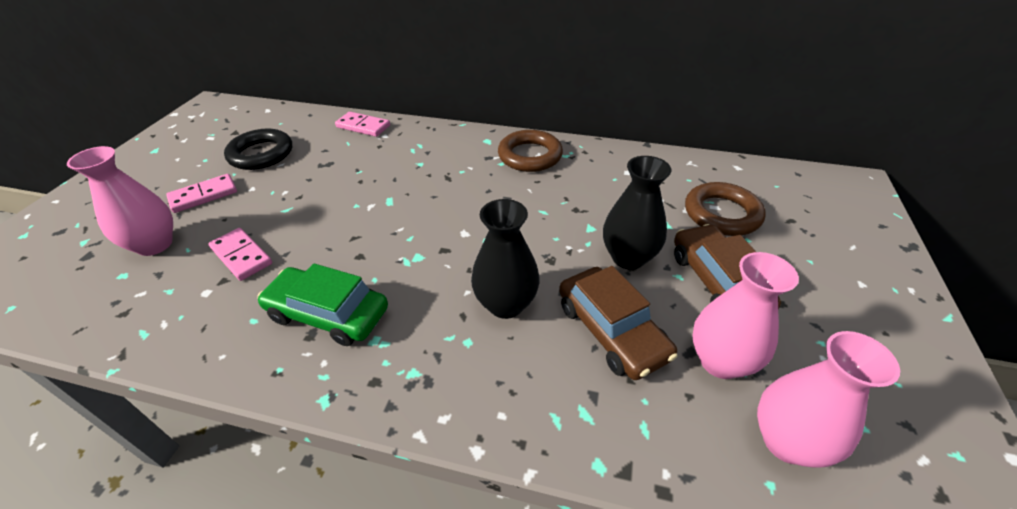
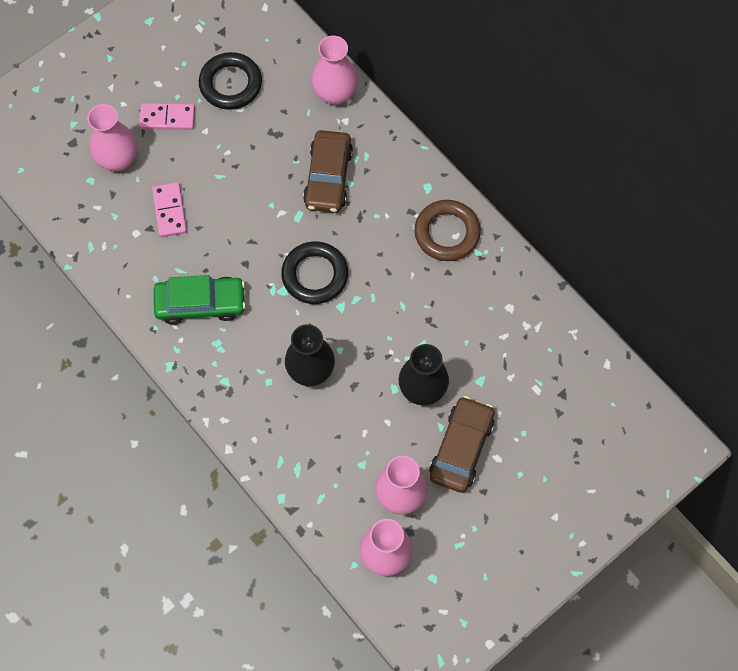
camera: 35 degrees right, 25 degrees up
green car [257,263,388,346] -> green car turned 120 degrees clockwise [154,275,246,324]
pink domino [335,112,390,137] -> pink vase [311,36,358,105]
brown car [559,266,677,380] -> brown car moved to [303,130,353,213]
brown ring [685,182,766,236] -> none
none -> black ring [281,242,348,304]

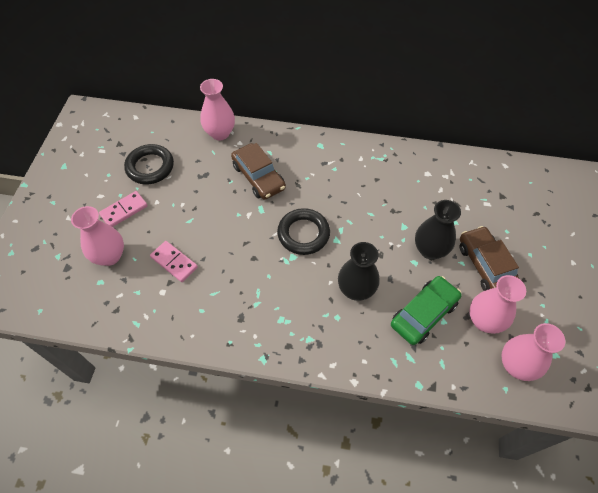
camera: 40 degrees left, 10 degrees down
green car [154,275,246,324] -> green car moved to [391,276,462,345]
brown ring [414,200,481,261] -> none

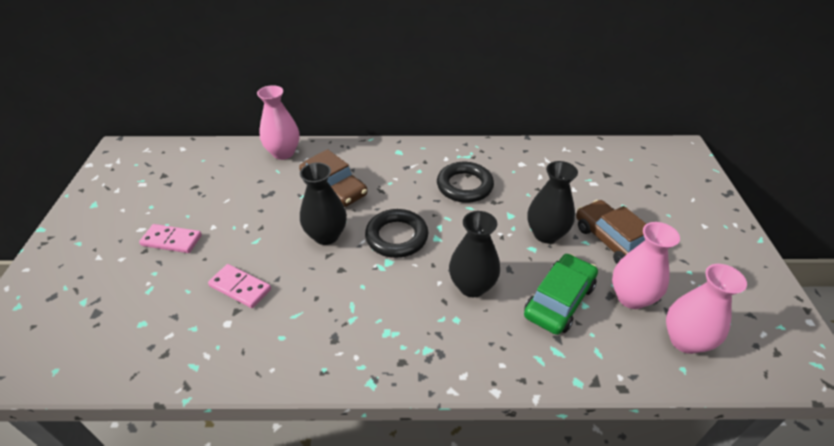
camera: 10 degrees left, 15 degrees down
pink vase [71,206,124,266] -> none
pink domino [99,191,148,227] -> pink domino turned 60 degrees clockwise [139,224,202,253]
black ring [124,144,174,184] -> black ring moved to [437,162,494,203]
none -> black vase [300,162,347,245]

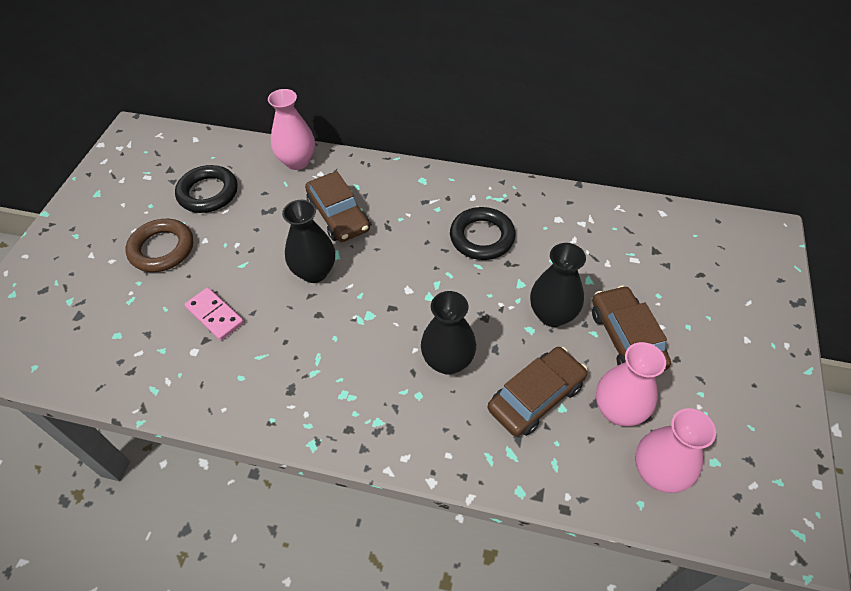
camera: 15 degrees right, 10 degrees up
pink domino [139,224,202,253] -> brown ring [126,219,193,272]
black ring [365,209,428,258] -> black ring moved to [175,165,238,213]
green car [524,254,598,335] -> brown car [488,347,587,437]

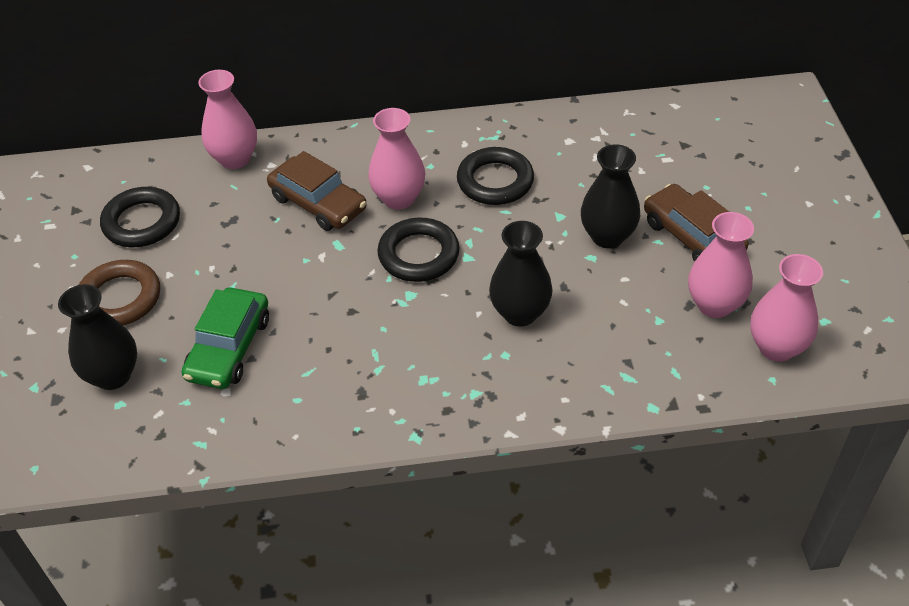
camera: 20 degrees left, 5 degrees down
pink domino [184,287,244,340] -> green car [182,287,269,389]
black vase [282,200,335,283] -> black vase moved to [58,284,137,390]
brown car [488,347,587,437] -> none
none -> pink vase [368,108,426,210]
none -> black ring [377,217,460,282]

